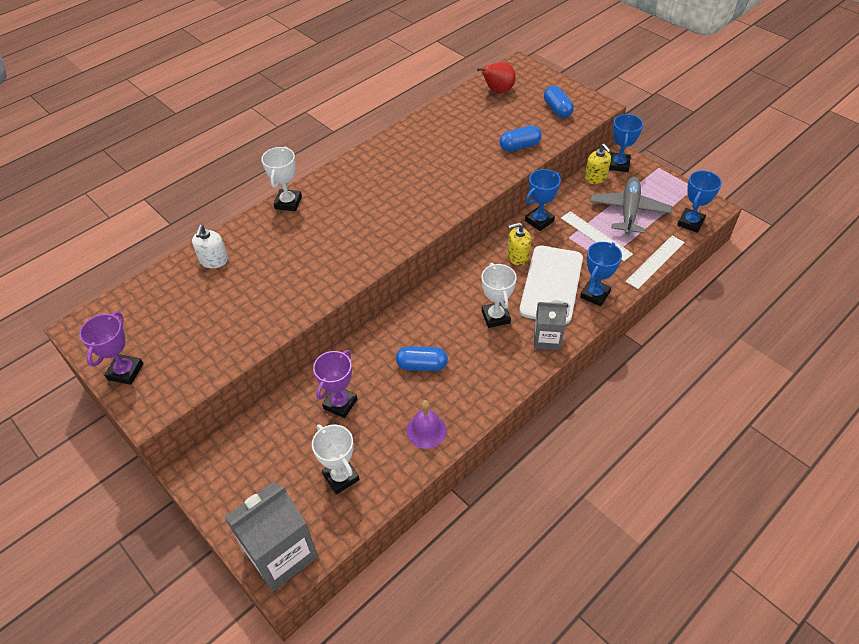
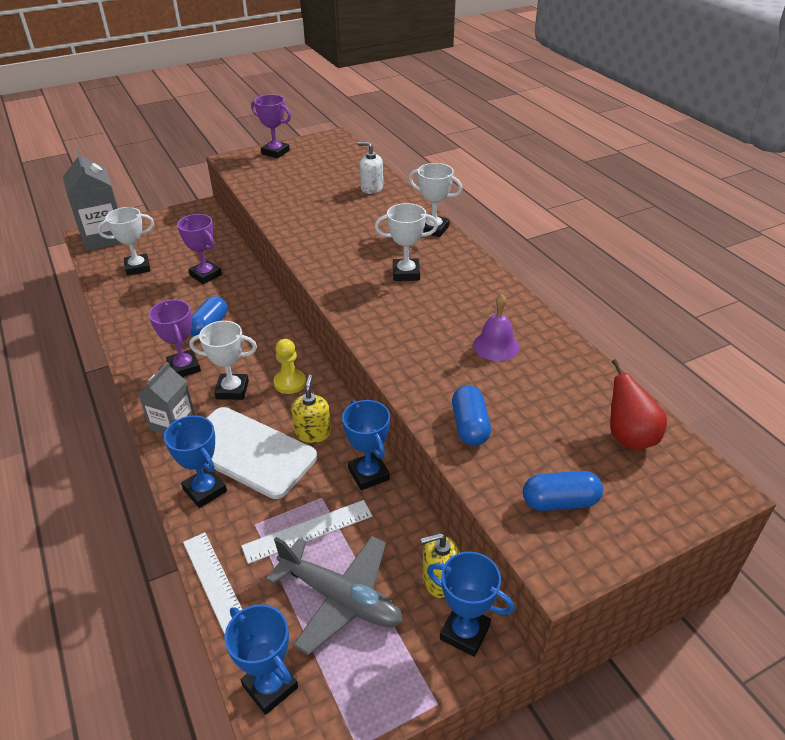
camera: 105 degrees right, 10 degrees down
purple bell [406,400,447,449] -> purple bell moved to [473,294,519,361]
none -> purple trophy [149,300,201,377]
none -> yellow pawn [273,339,306,394]
none -> white trophy [375,203,438,281]

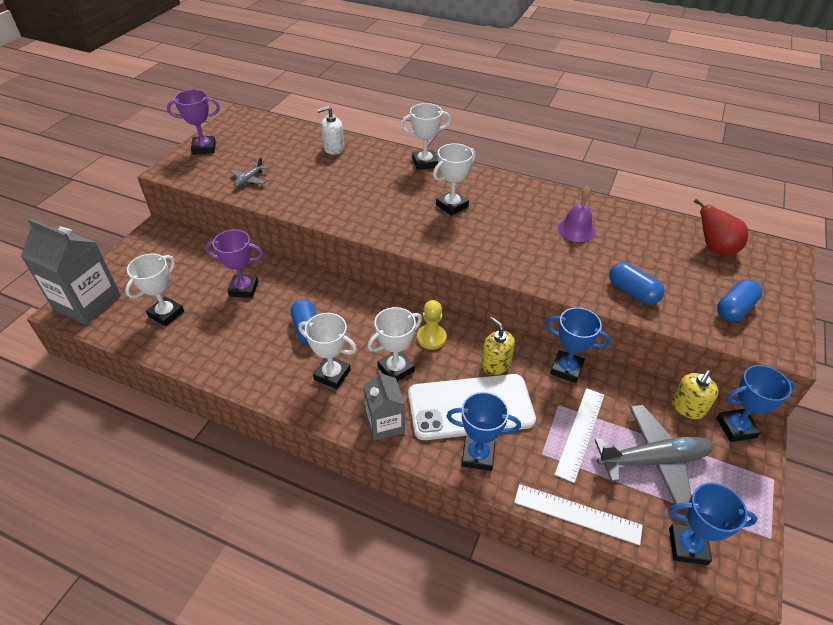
camera: 40 degrees left, 5 degrees up
purple trophy [149,300,201,377] -> white trophy [298,313,357,389]
none -> grey plane [231,157,268,188]

